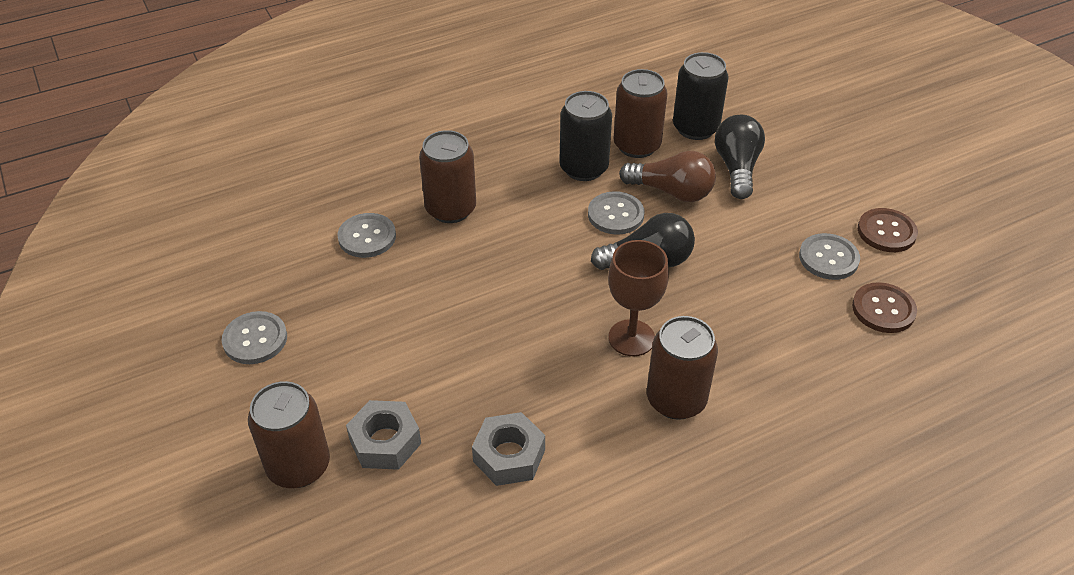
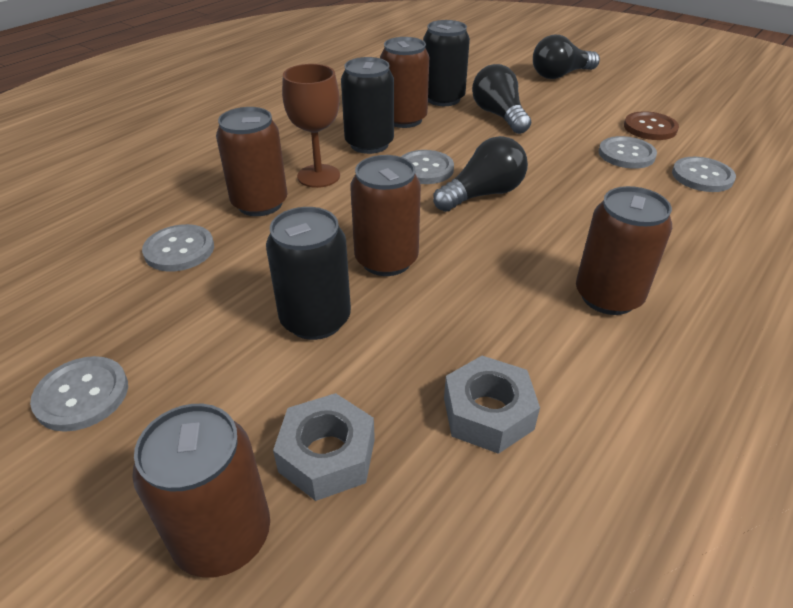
camera: 25 degrees left, 5 degrees down
brown goblet [608,240,669,356] -> brown goblet moved to [282,64,340,188]
brown light bulb [619,150,716,202] -> none
brown button [852,282,917,333] -> grey button [672,157,736,192]
none -> black can [266,207,351,340]
none -> brown can [350,155,421,276]
none -> black light bulb [533,35,600,79]

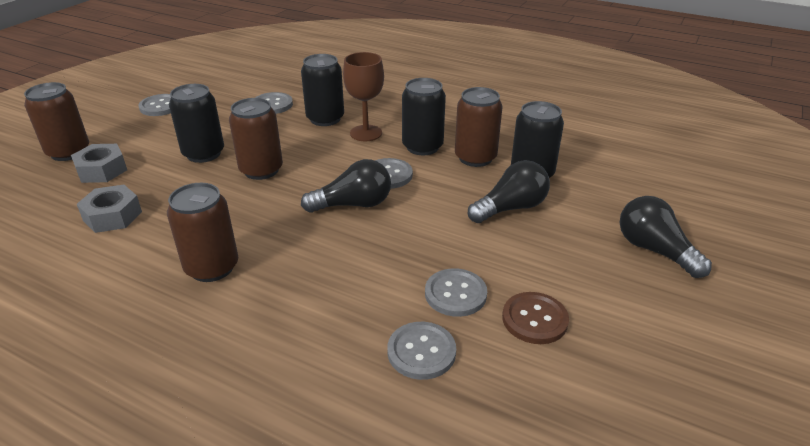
camera: 80 degrees right, 5 degrees down
brown can [216,107,287,216] -> black can [301,54,344,126]
black light bulb [433,136,528,212] -> black light bulb turned 60 degrees counterclockwise [301,159,391,213]

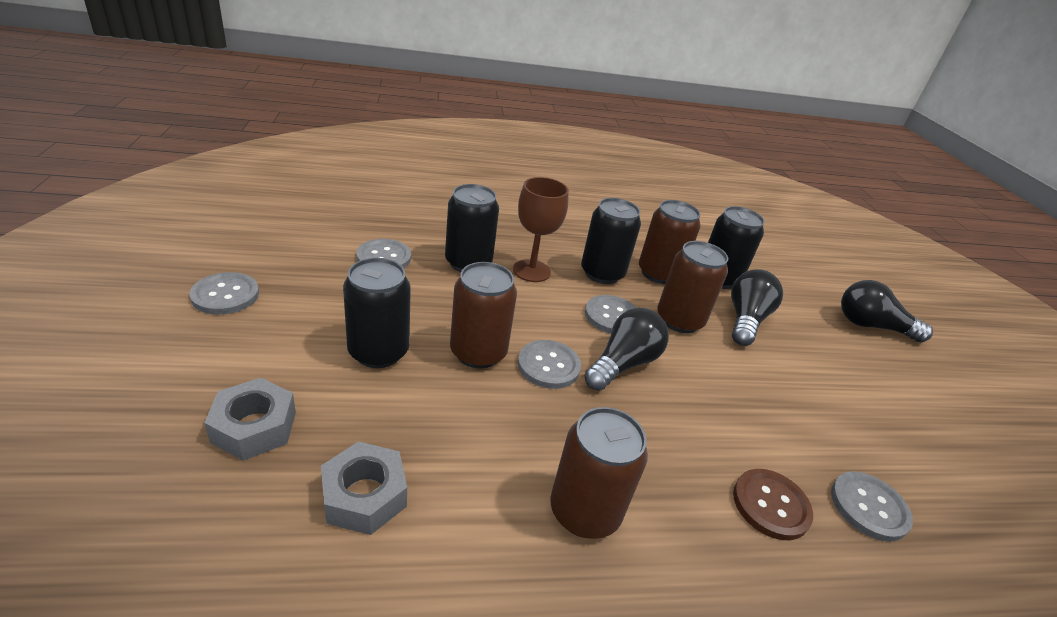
camera: 40 degrees left, 0 degrees up
brown can [24,82,89,161] -> brown can moved to [657,241,728,333]
grey button [425,268,487,317] -> grey button moved to [518,340,581,389]
brown button [502,292,569,344] -> brown button moved to [733,469,813,540]

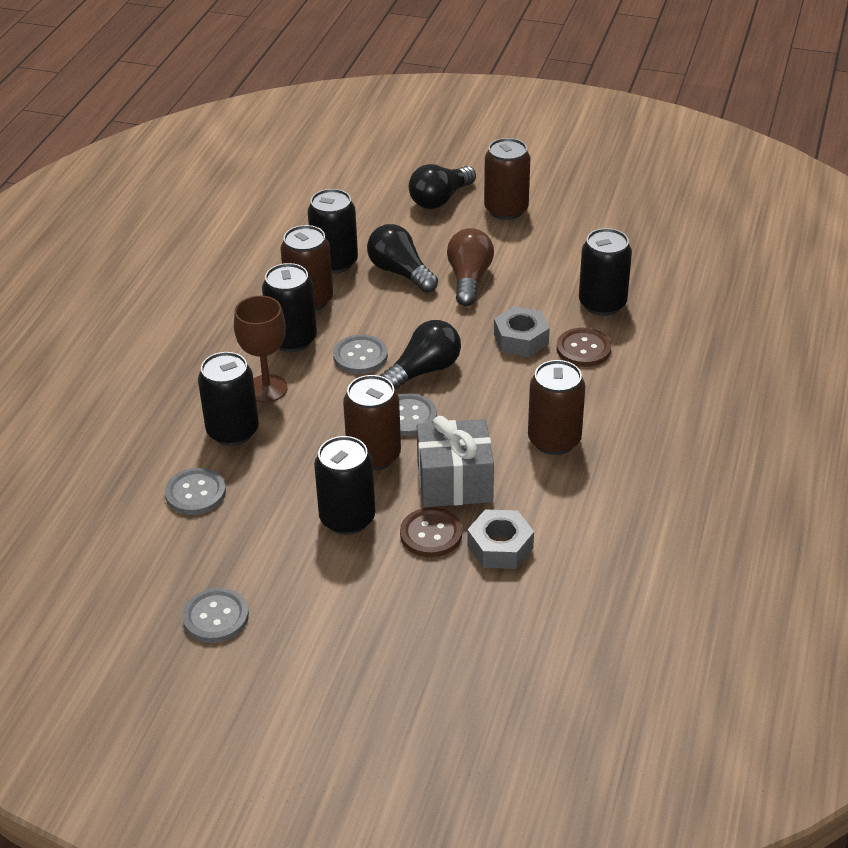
camera: 60 degrees left, 5 degrees up
grey nut [204,378,296,461] -> grey nut moved to [494,306,550,357]
black light bulb [584,308,669,391] -> black light bulb turned 75 degrees clockwise [380,320,461,390]
brown can [657,241,728,333] -> brown can moved to [484,138,530,220]
grey button [831,471,913,542] -> black can [579,228,632,316]
none -> brown button [400,507,462,557]
none -> grey gift [417,416,494,507]
none -> brown light bulb [447,228,494,306]

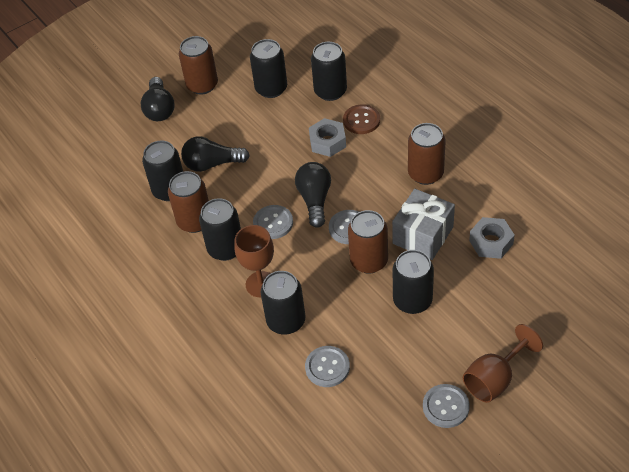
camera: 50 degrees left, 10 degrees up
brown button [400,507,462,557] -> none
brown light bulb [447,228,494,306] -> none
none -> black can [250,39,287,98]
none -> brown goblet [463,324,543,403]

